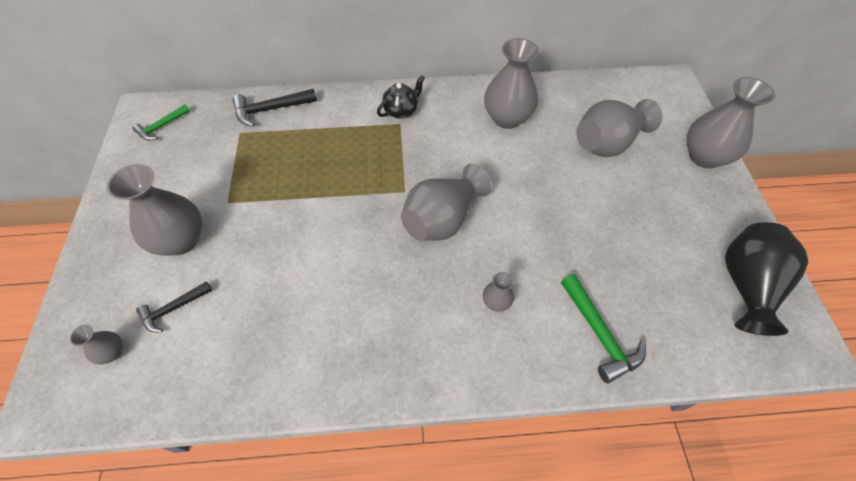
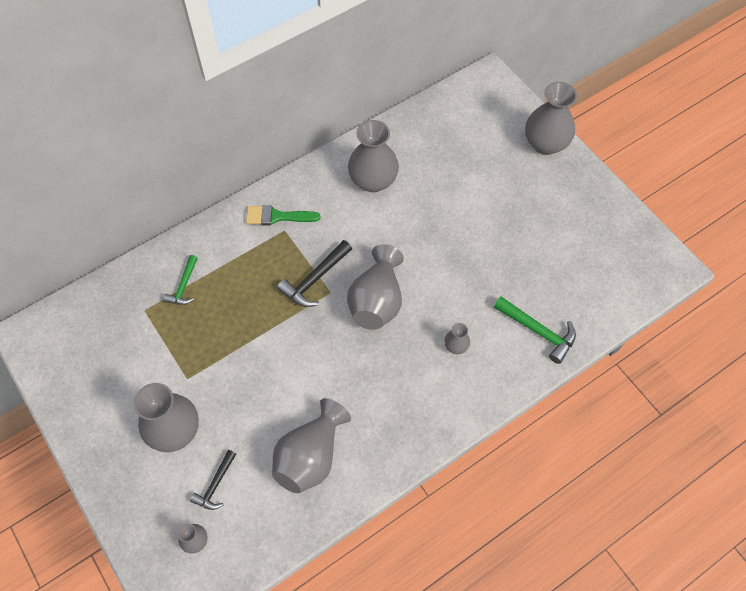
camera: 30 degrees left, 5 degrees up
green hammer [132,104,190,141] -> green hammer moved to [164,255,198,305]
black hammer [232,89,317,127] -> black hammer moved to [277,240,352,307]
black teapot [377,75,425,118] -> green brush [246,205,320,226]
grey vase [576,99,663,157] -> grey vase moved to [272,398,351,493]
black vase [725,222,809,336] -> none

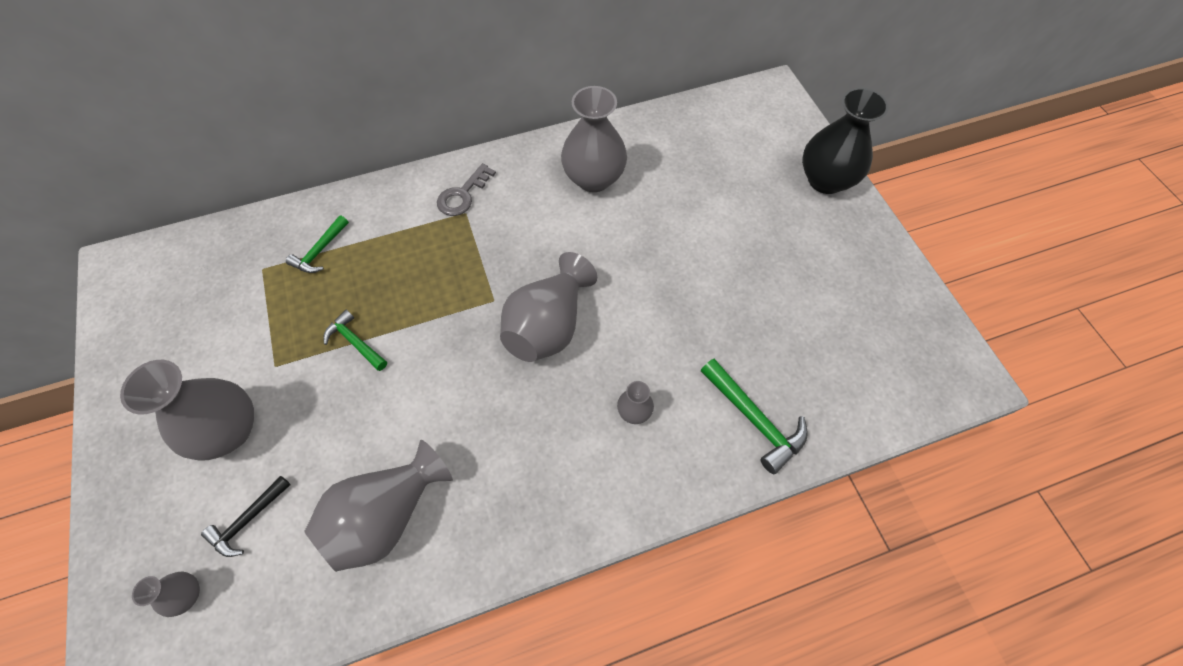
camera: 15 degrees right, 0 degrees up
green brush [246,205,320,226] -> grey key [437,163,496,216]
black hammer [277,240,352,307] -> none
grey vase [525,82,577,155] -> black vase [802,88,889,194]
none -> green hammer [323,310,387,371]

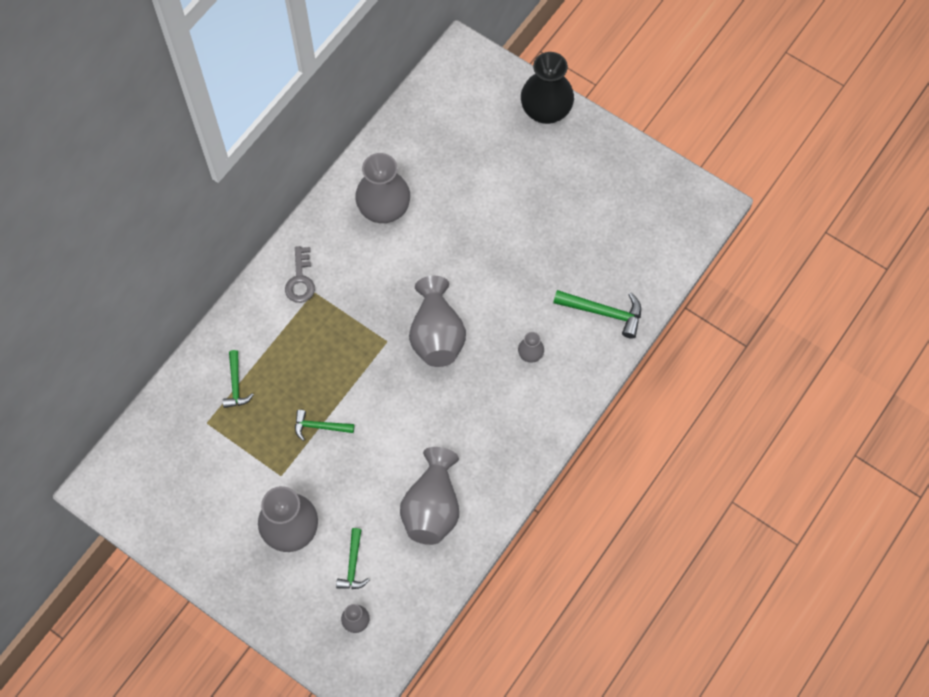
camera: 35 degrees left, 5 degrees up
black hammer [201,476,291,557] -> green hammer [336,528,369,589]

